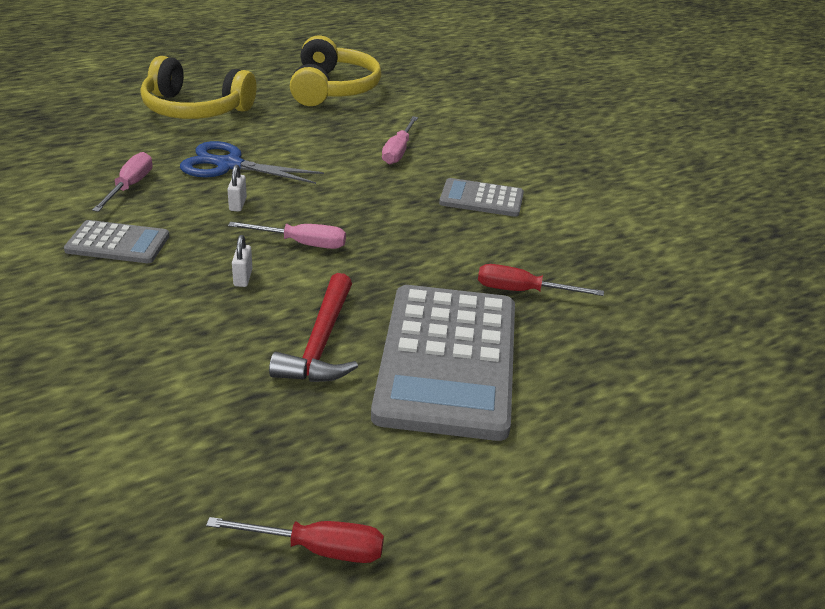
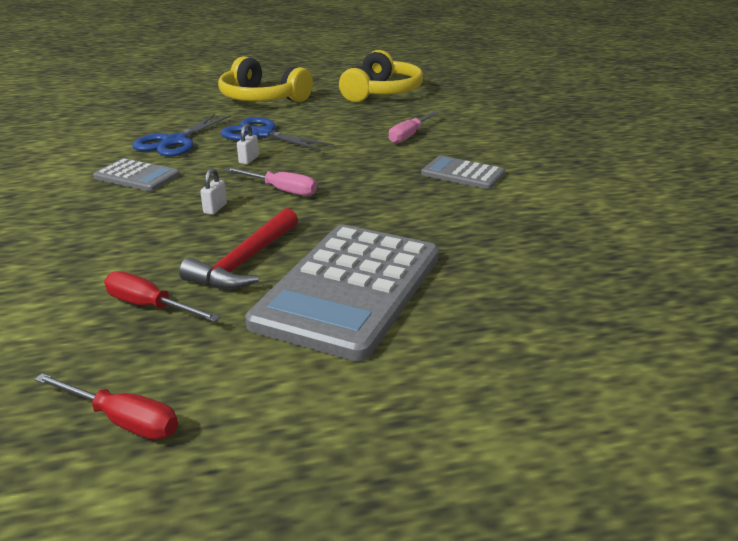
camera: 20 degrees right, 5 degrees down
pink screwdriver [92,152,153,212] -> blue scissors [132,114,231,157]
red screwdriver [478,264,604,296] -> red screwdriver moved to [104,272,220,322]

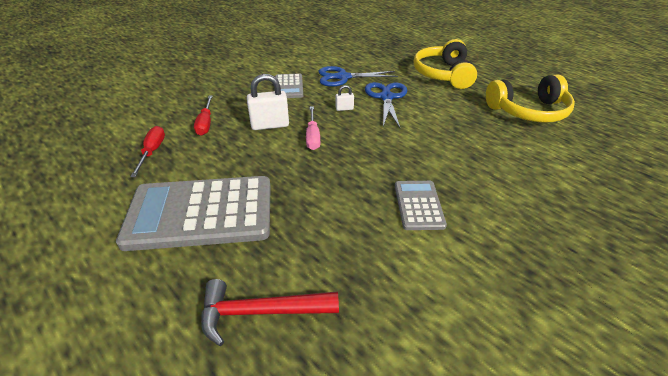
camera: 60 degrees right, 10 degrees up
red screwdriver [34,373,178,440] -> red screwdriver moved to [194,95,213,136]
red hammer [179,208,298,289] -> red hammer moved to [201,279,339,346]
white padlock [200,168,227,215] -> white padlock [247,74,289,130], size x2.00
pink screwdriver [389,111,438,144] -> none

